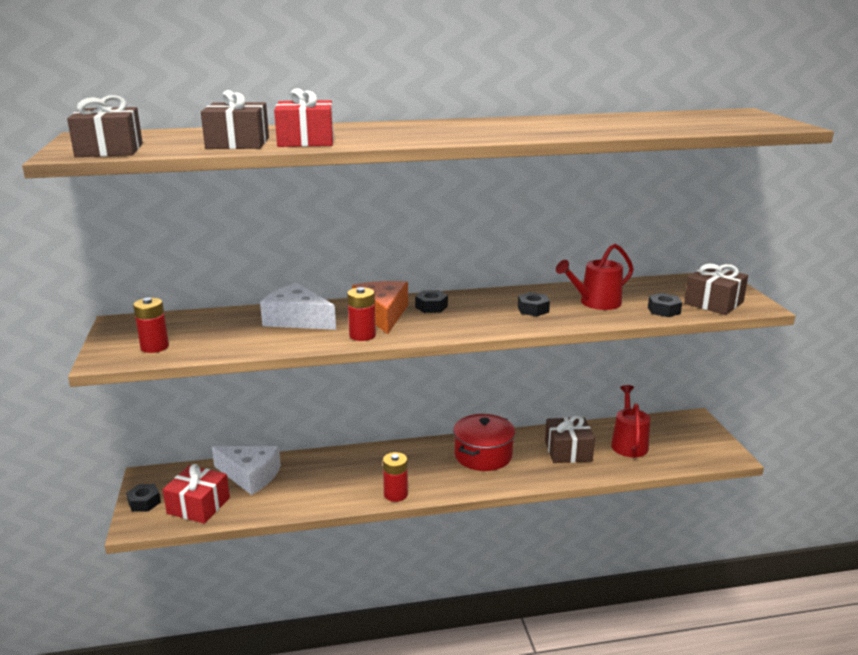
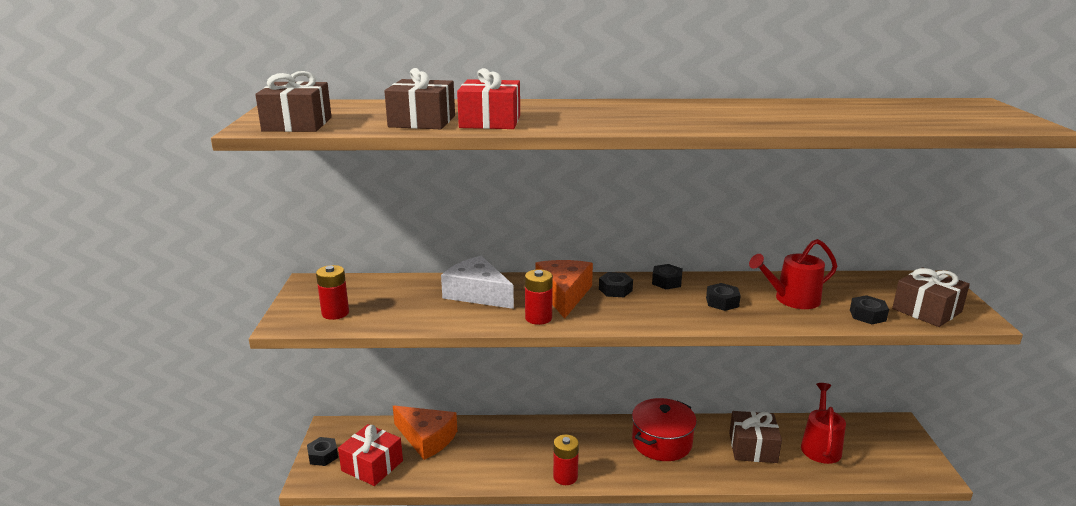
camera: 10 degrees right, 0 degrees up
white cheese [212,446,281,495] -> orange cheese [393,406,457,460]
none -> black nut [652,264,683,289]

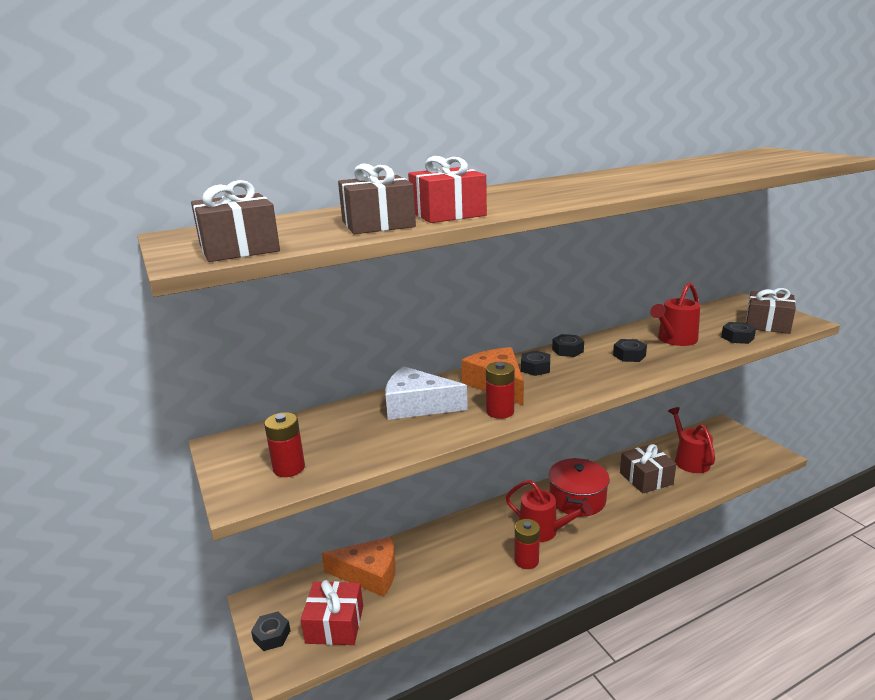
camera: 25 degrees left, 0 degrees up
none -> red watering can [506,480,593,542]

